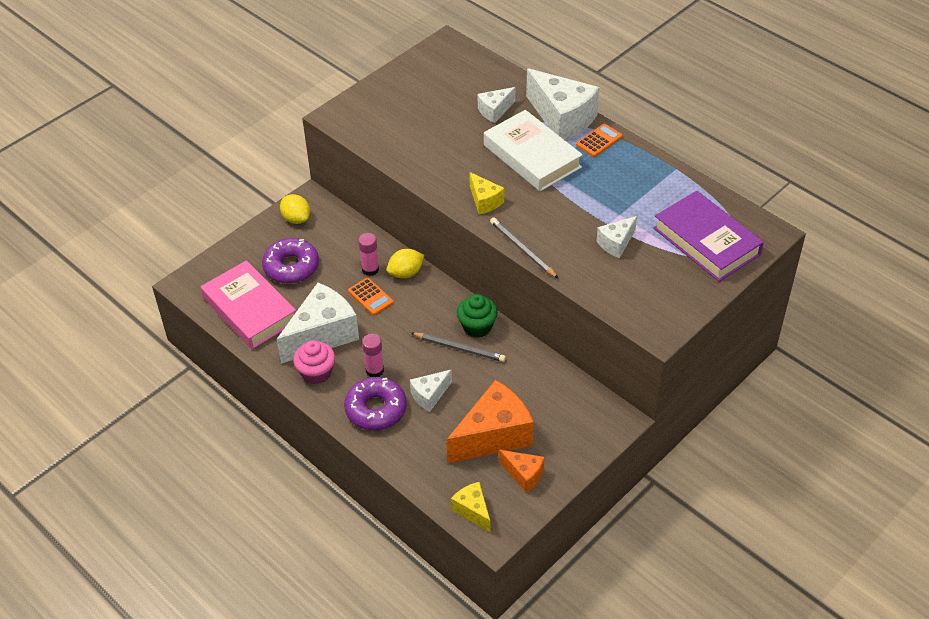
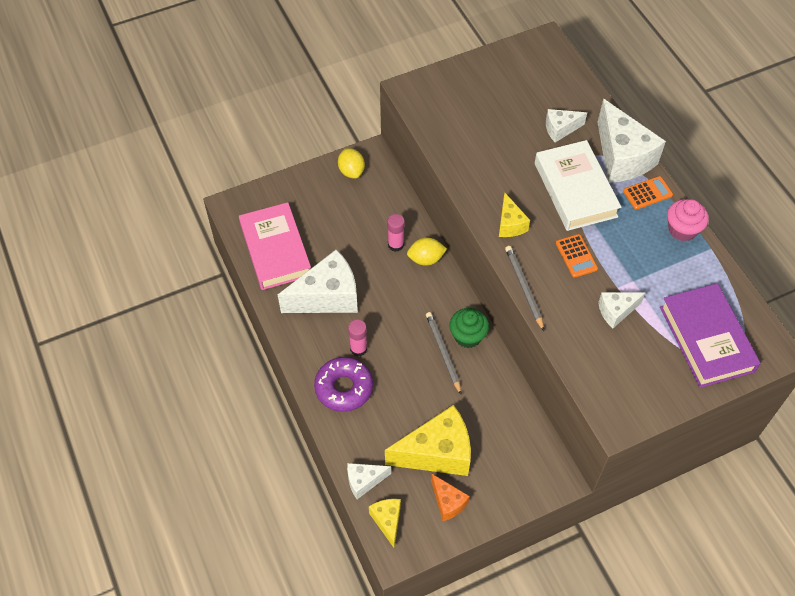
camera: 20 degrees right, 10 degrees up
purple donut [262,238,319,284] -> none
pink cupcake [293,340,335,384] -> pink cupcake moved to [667,199,709,241]
orange calculator [348,278,394,315] -> orange calculator moved to [556,234,598,278]
white cheese [410,369,452,412] -> white cheese moved to [347,463,391,499]
grey pencil [411,332,506,362] -> grey pencil turned 150 degrees counterclockwise [426,312,461,394]
orange cheese [447,380,534,463] -> yellow cheese [385,405,471,476]

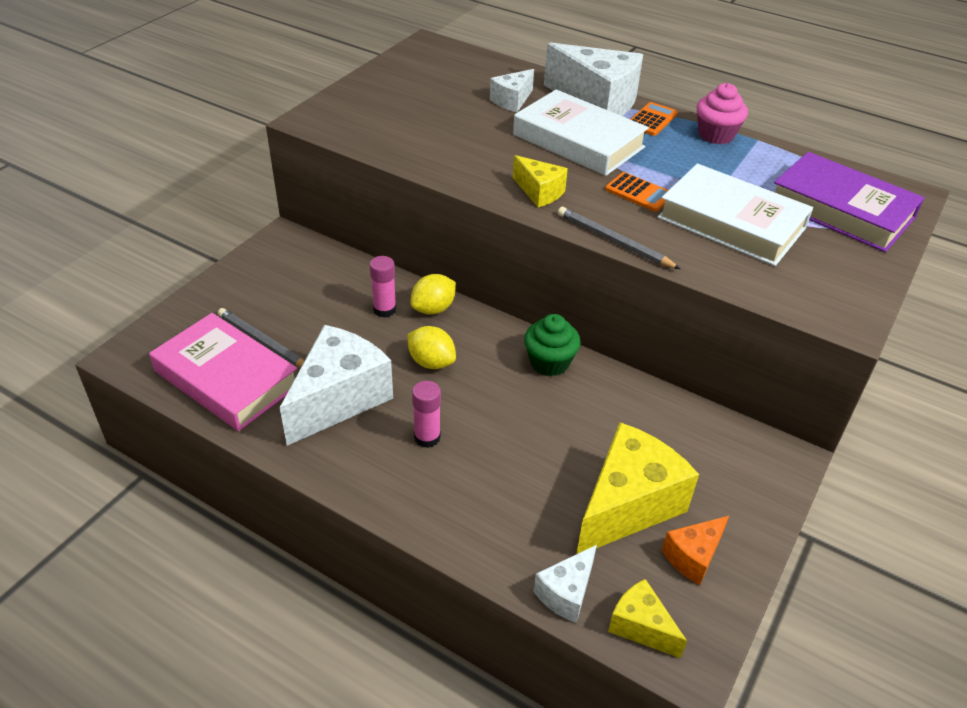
camera: 35 degrees left, 15 degrees down
purple donut [314,357,373,412] -> none
yellow lemon [338,148,365,178] -> yellow lemon moved to [407,326,456,369]
grey pencil [426,312,461,394] -> grey pencil moved to [218,308,304,368]
orange cheese [431,474,470,521] -> orange cheese turned 120 degrees clockwise [662,516,729,585]
white cheese [598,292,645,328] -> white book [658,164,813,266]

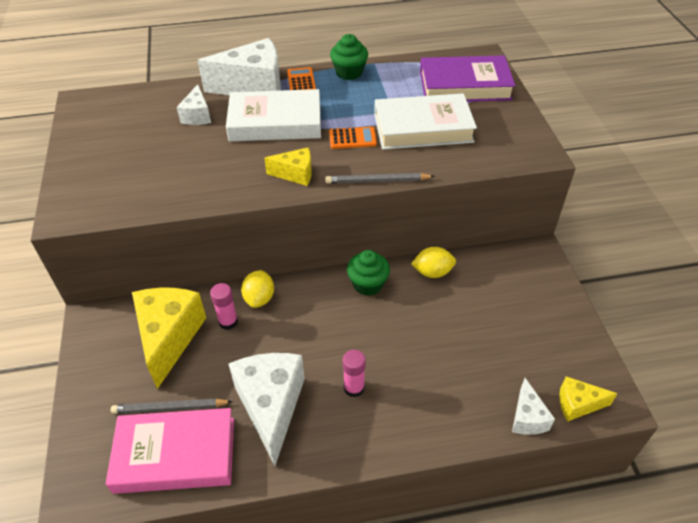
camera: 40 degrees left, 5 degrees up
yellow lemon [407,326,456,369] -> yellow lemon moved to [411,247,456,278]
yellow cheese [576,422,699,554] -> yellow cheese moved to [132,288,206,389]
orange cheese [662,516,729,585] -> none
pink cupcake [696,83,748,144] -> green cupcake [330,34,368,80]

